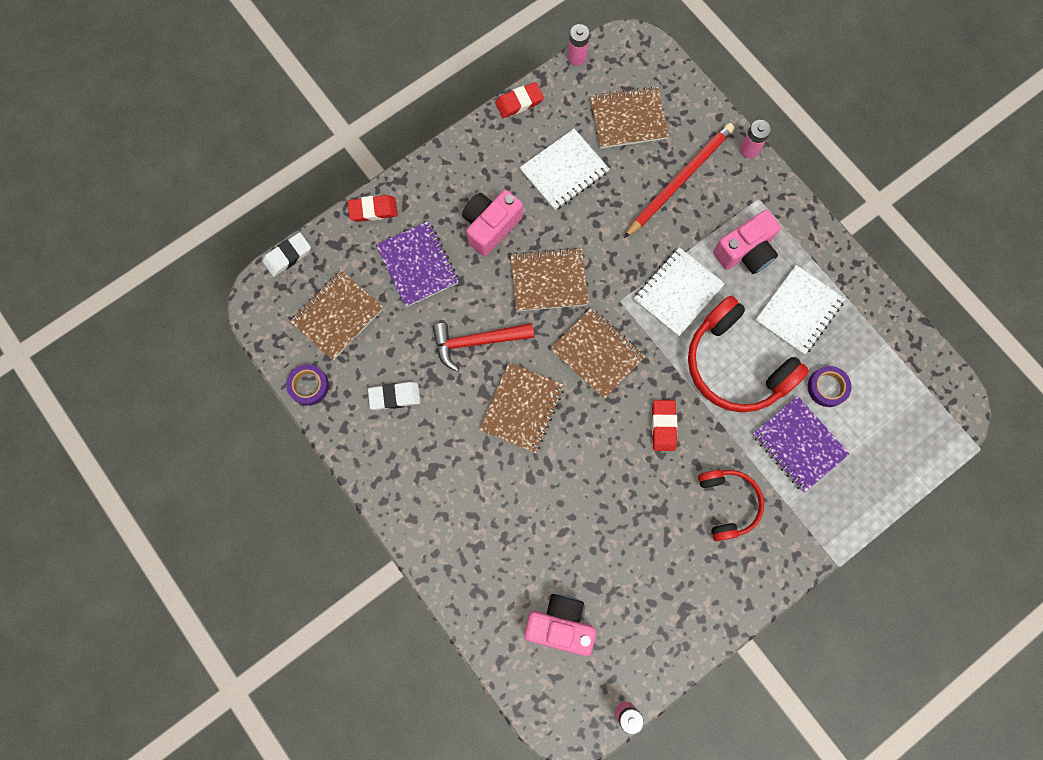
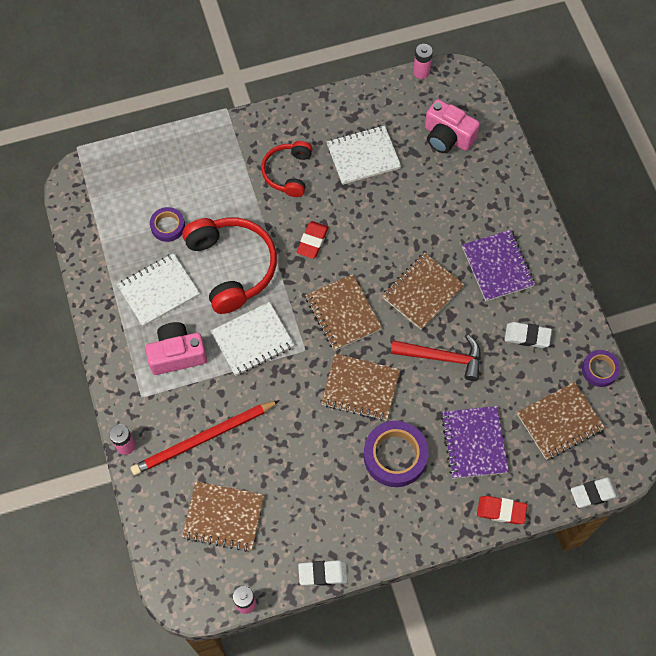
camera: 160 degrees left, 10 degrees down
pink camera [462,190,523,256] -> purple tape [364,421,429,487]
red eraser [495,82,544,118] -> white eraser [298,560,348,586]
white notebook [520,129,609,210] -> white notebook moved to [327,125,401,185]
purple notebook [752,396,850,493] -> purple notebook moved to [462,230,535,301]

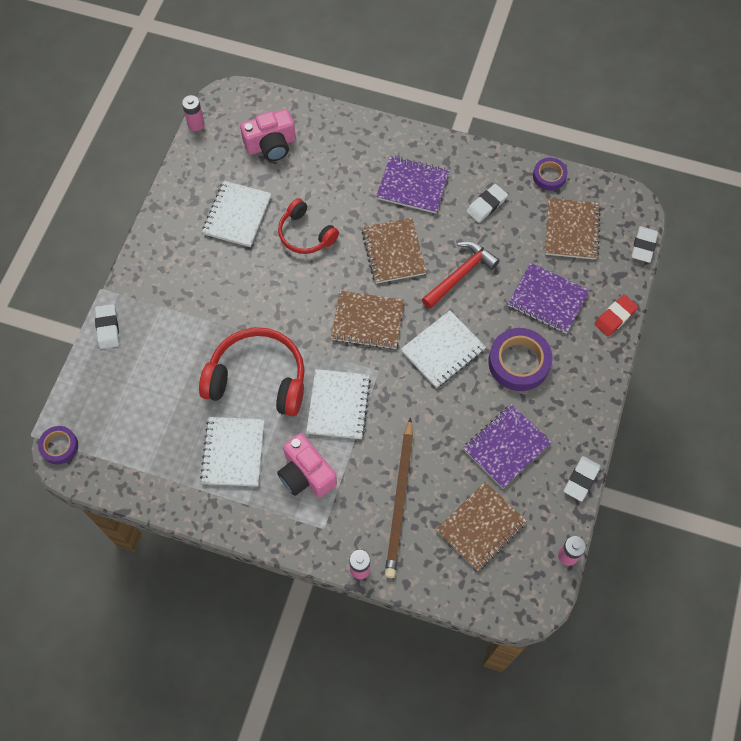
camera: 55 degrees left, 0 degrees up
red pencil [131,400,280,475] -> brown pencil [385,417,413,578]
pink camera [145,322,207,375] -> pink camera turned 60 degrees counterclockwise [277,433,337,497]
purple tape [150,207,185,242] -> purple tape moved to [38,426,78,464]
red headphones [261,141,312,197] -> red headphones moved to [278,198,339,254]
red eraser [296,221,329,259] -> none
brown notebook [321,354,400,421] -> white notebook [400,310,486,388]
none -> white eraser [95,304,119,349]
none -> purple notebook [463,404,552,489]

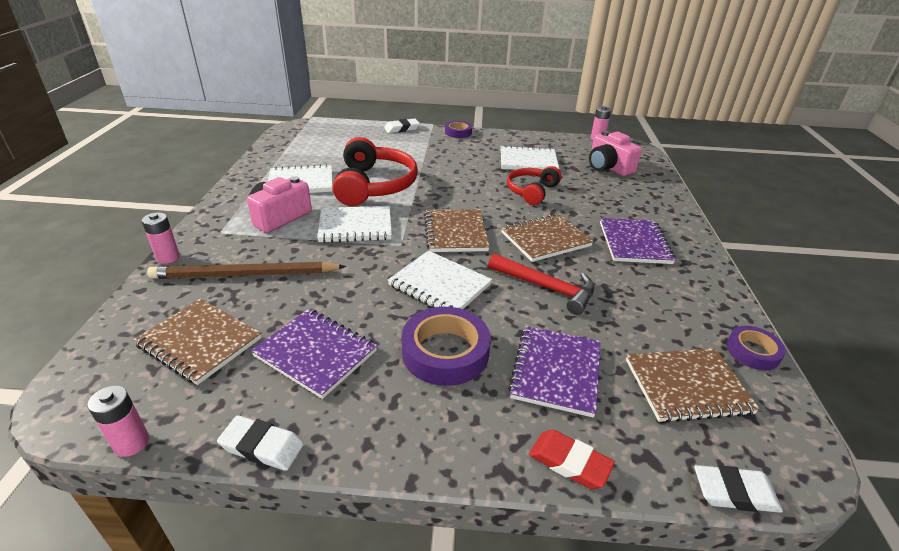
camera: 75 degrees right, 30 degrees down
purple tape [38,426,78,464] -> purple tape moved to [445,121,472,138]
white eraser [466,184,508,223] -> none

